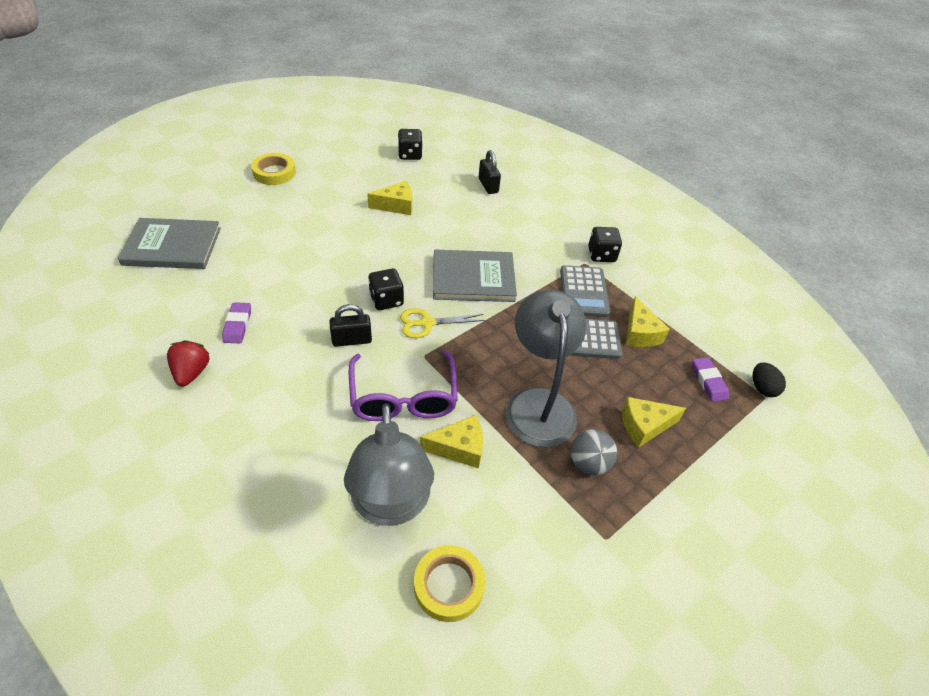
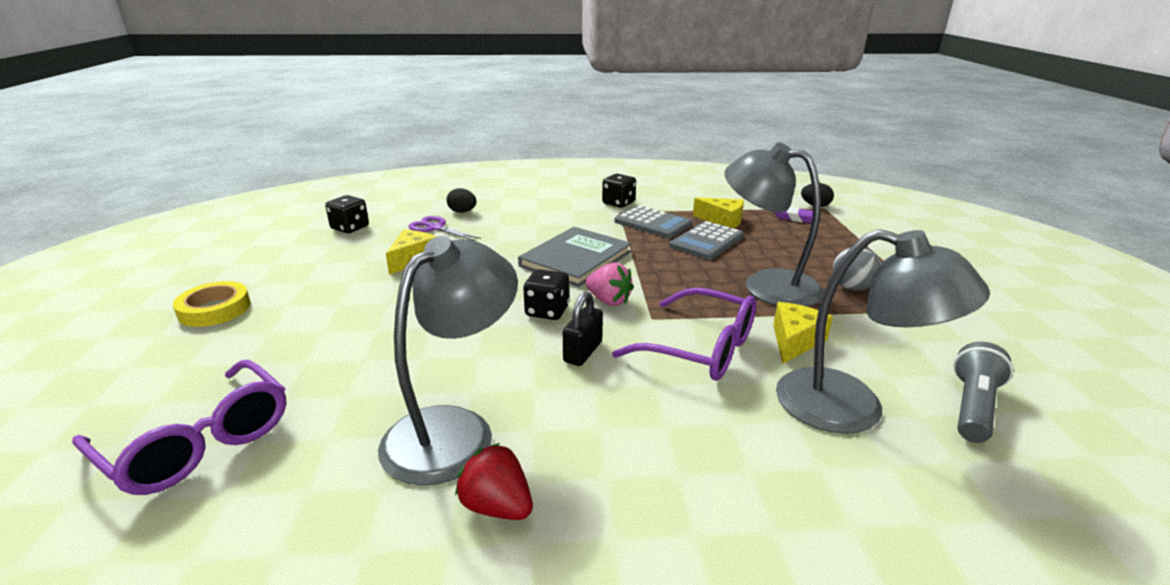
camera: 50 degrees left, 20 degrees down
grey book [118,218,221,269] -> purple glasses [72,360,286,495]
purple eraser [222,302,251,343] -> grey lamp [378,236,518,486]
yellow scissors [400,309,485,338] -> pink strawberry [585,263,634,306]
yellow tape [414,545,486,622] -> grey flashlight [953,342,1013,443]
black padlock [479,150,501,194] -> black egg [446,188,477,213]
yellow cheese [622,397,686,448] -> none
none -> purple scissors [409,216,481,241]

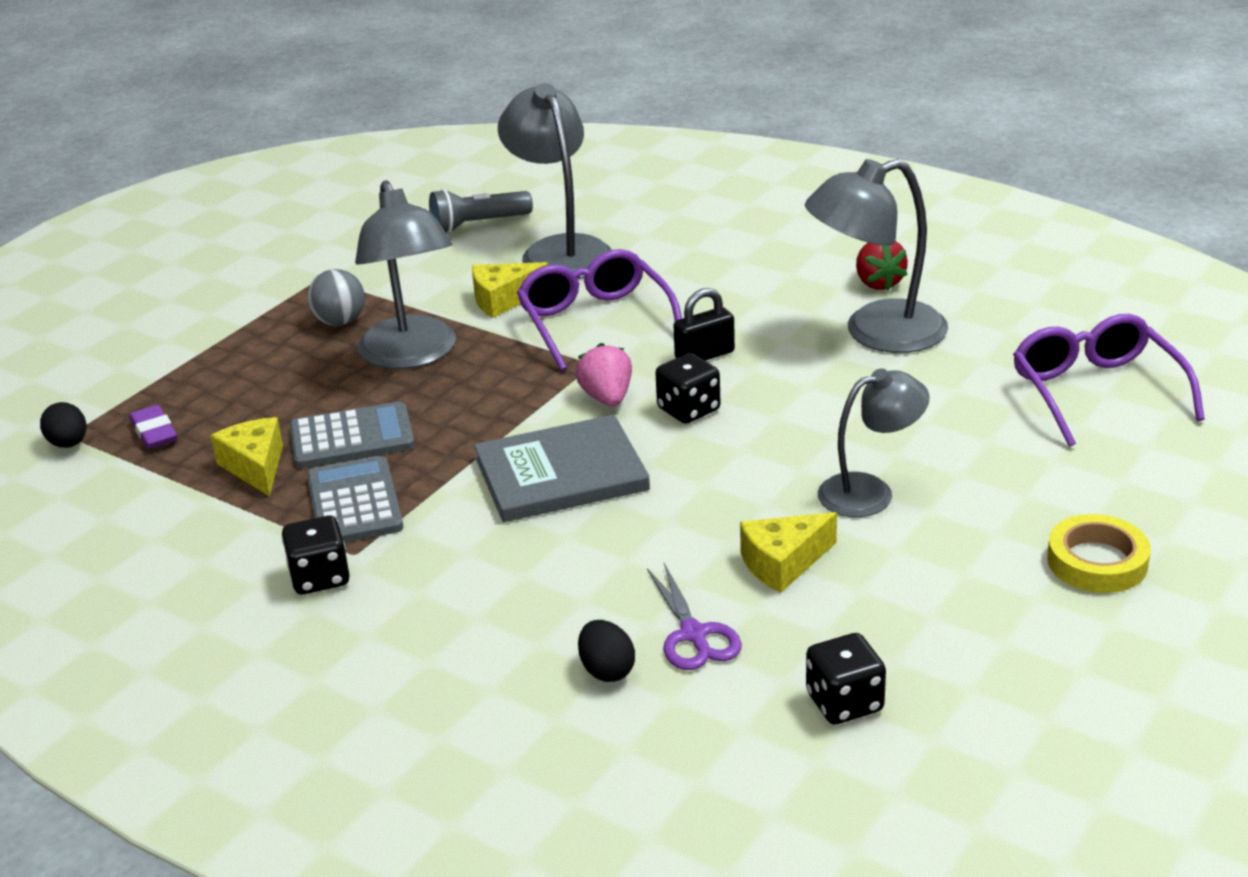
camera: 140 degrees left, 5 degrees up
none -> grey lamp [818,368,929,517]

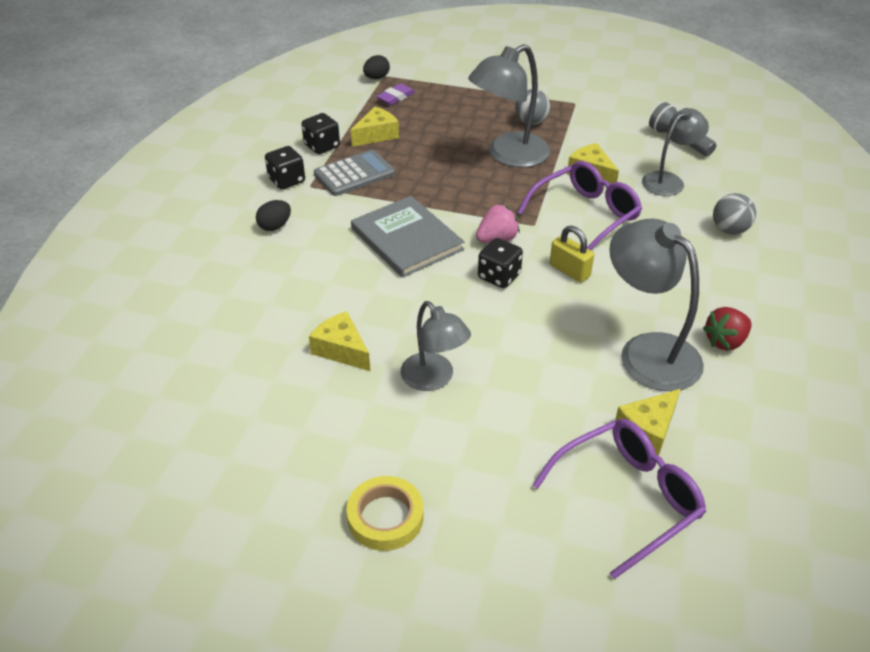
camera: 70 degrees right, 10 degrees up
grey calculator [290,401,415,468] -> none
grey lamp [498,83,612,279] -> grey lamp [642,108,709,196], size x0.64
black egg [578,620,635,682] -> black egg moved to [256,200,291,231]
purple scissors [647,563,742,670] -> none
black padlock [673,288,735,361] -> yellow padlock [550,226,594,282]
black dice [806,633,886,724] -> black dice moved to [301,113,340,154]
none -> yellow cheese [615,389,681,456]
none -> grey ball [713,193,756,235]

